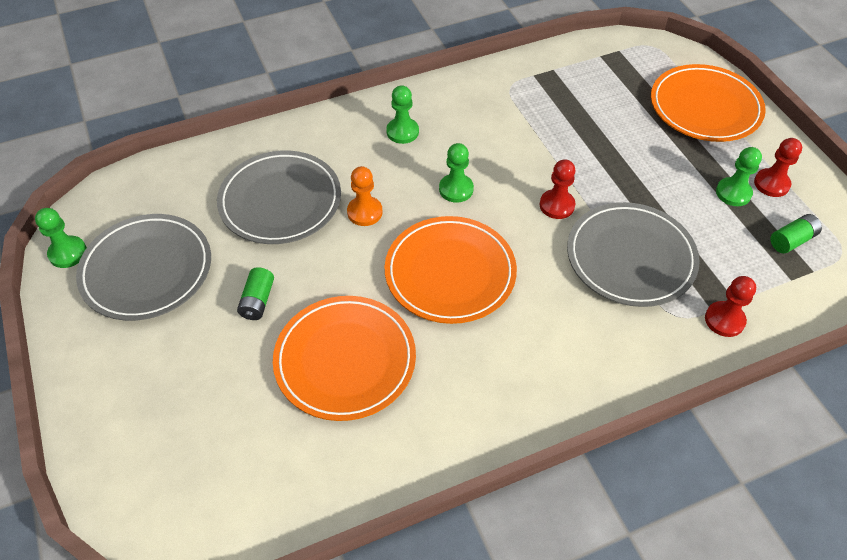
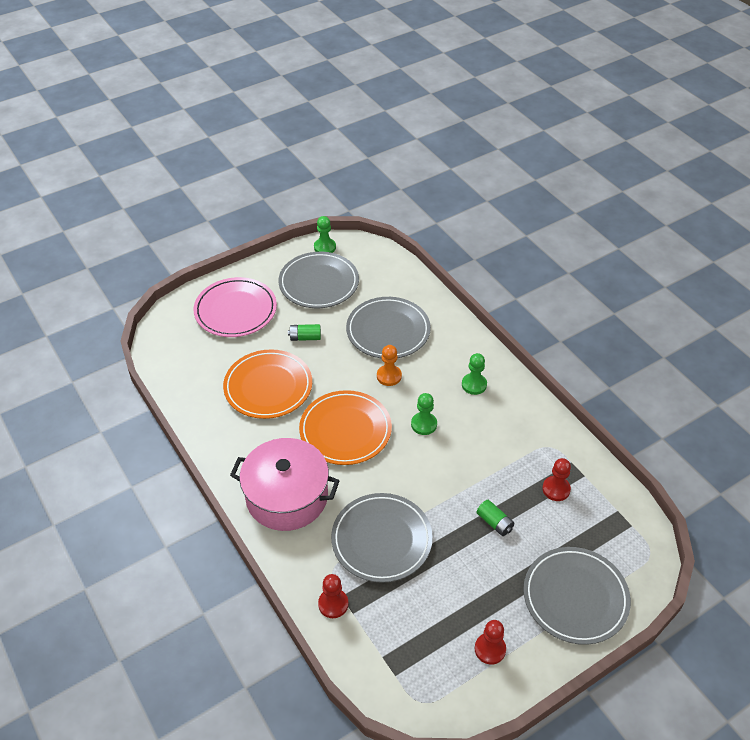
camera: 80 degrees right, 5 degrees down
red pawn [540,159,576,219] -> red pawn moved to [542,458,571,501]
orange plate [651,64,766,142] -> grey plate [523,547,631,645]
green pawn [716,147,762,206] -> none
green battery [770,214,822,253] -> green battery moved to [477,500,514,536]
none -> pink plate [194,277,277,337]
none -> pink pot [230,438,340,531]

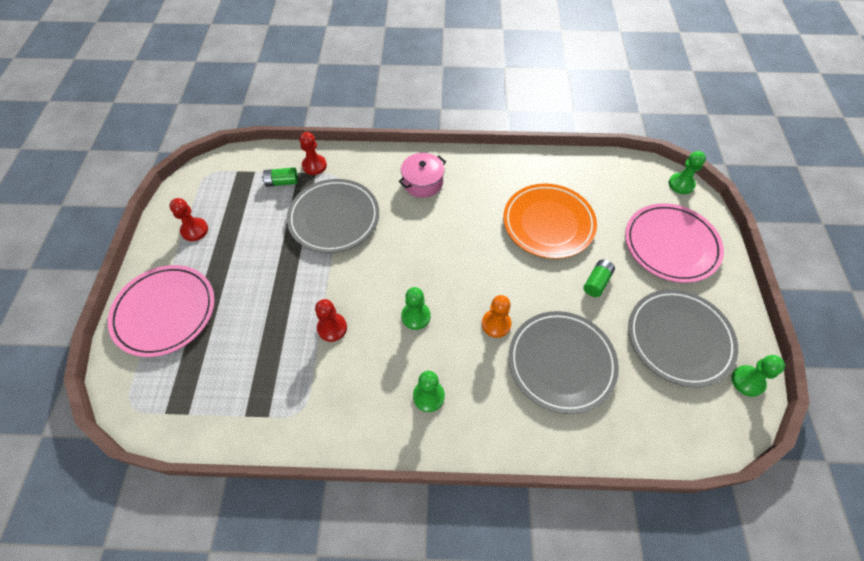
camera: 125 degrees right, 10 degrees up
pink pot [230,438,340,531] -> pink pot [399,153,446,198], size x0.55
orange plate [299,390,392,465] -> none
green battery [477,500,514,536] -> green battery moved to [262,167,298,187]
grey plate [523,547,631,645] -> pink plate [108,265,215,357]
red pawn [542,458,571,501] -> red pawn moved to [315,299,347,342]
none -> green pawn [669,151,706,194]

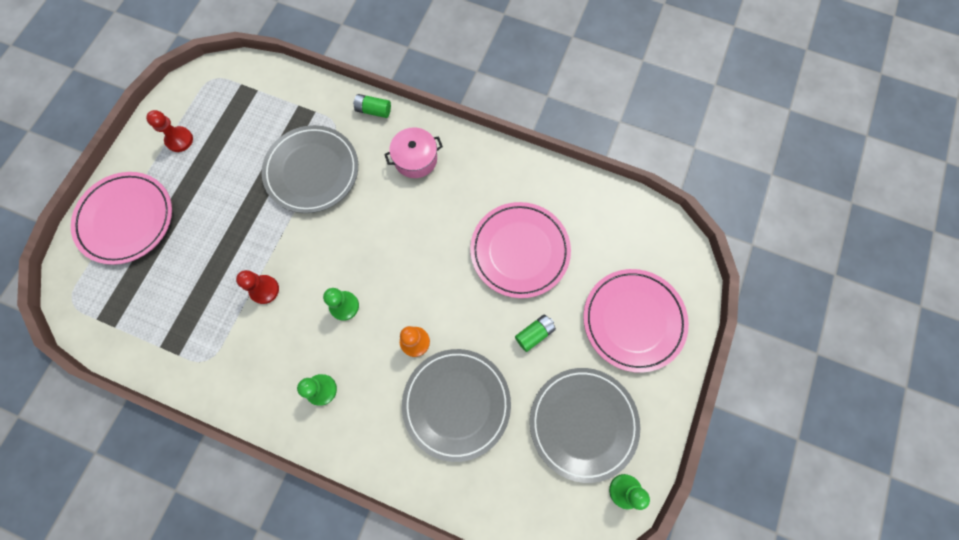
camera: 20 degrees right, 15 degrees up
green battery [262,167,298,187] -> green battery moved to [353,94,391,118]
red pawn [299,132,327,175] -> none
orange plate [503,183,597,259] -> pink plate [470,202,571,298]
green pawn [669,151,706,194] -> none

